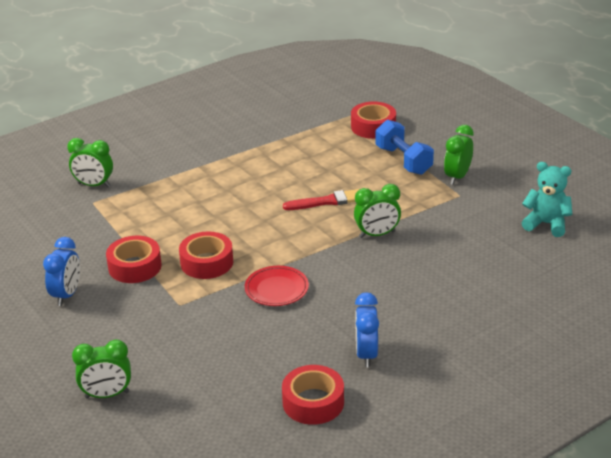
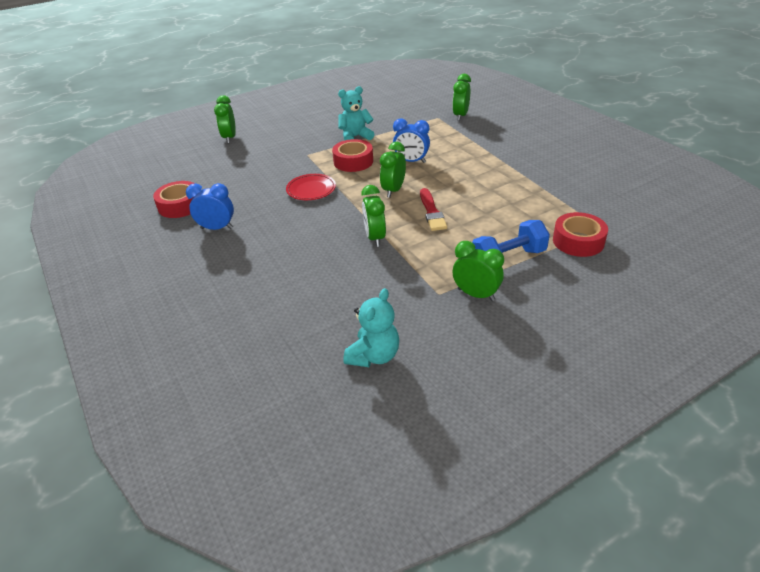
camera: 95 degrees right, 5 degrees up
blue clock [43,237,80,306] -> blue clock moved to [393,119,430,163]
red tape [106,236,162,283] -> turquoise teddy bear [338,86,374,141]
none -> green clock [380,142,406,198]

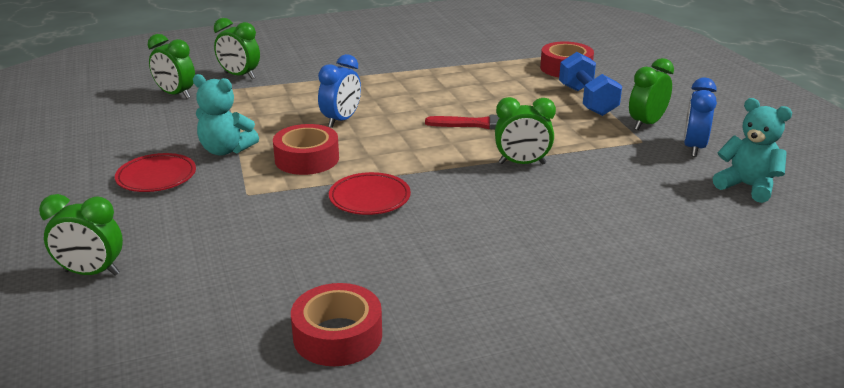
camera: 80 degrees left, 10 degrees down
blue clock [186,183,234,230] -> blue clock moved to [684,78,717,157]
turquoise teddy bear [338,86,374,141] -> turquoise teddy bear turned 60 degrees counterclockwise [193,74,259,156]
green clock [380,142,406,198] -> green clock moved to [148,34,195,99]
none -> red plate [115,153,196,192]

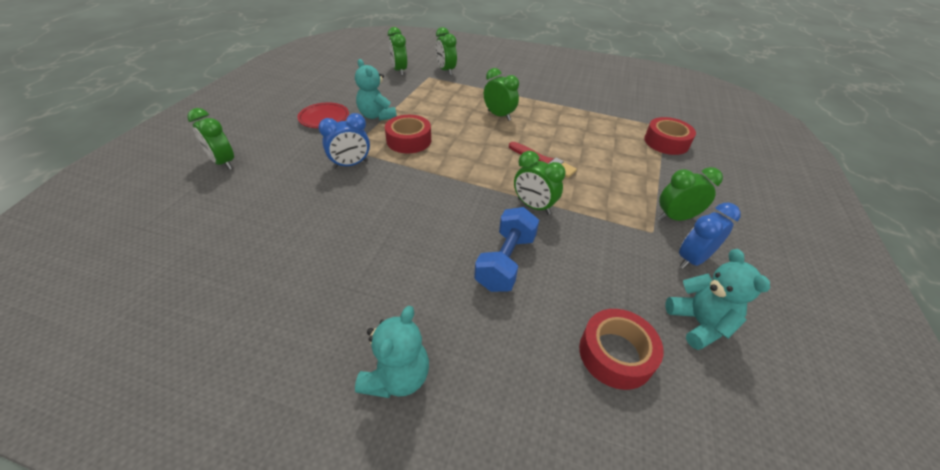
camera: 35 degrees right, 15 degrees up
red tape [291,283,382,366] -> red tape moved to [579,309,664,390]
blue clock [318,54,361,128] -> blue clock moved to [319,113,370,169]
red plate [329,172,411,215] -> none
blue dumbbell [559,52,622,116] -> blue dumbbell moved to [474,207,539,292]
none -> turquoise teddy bear [355,306,429,398]
none -> green clock [484,68,519,121]

